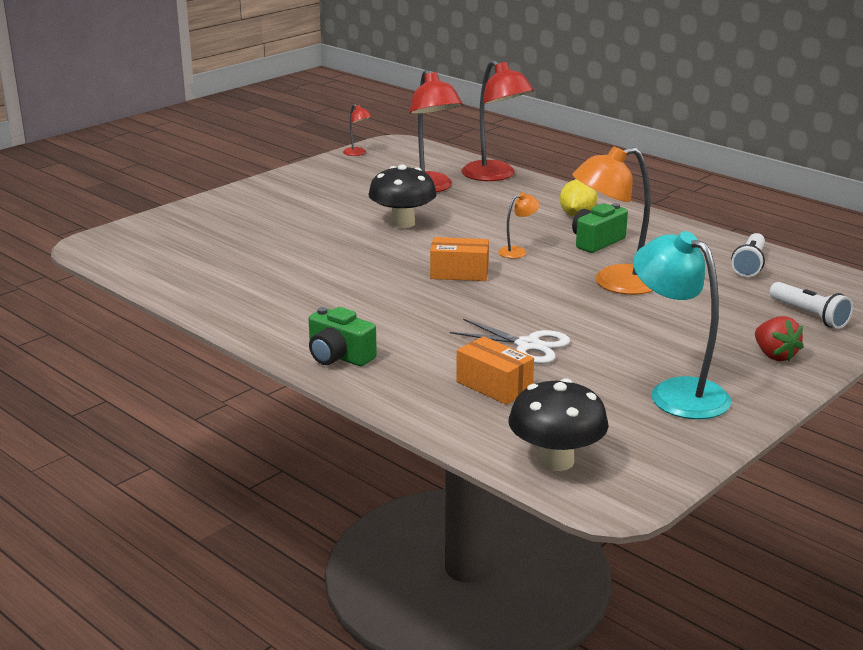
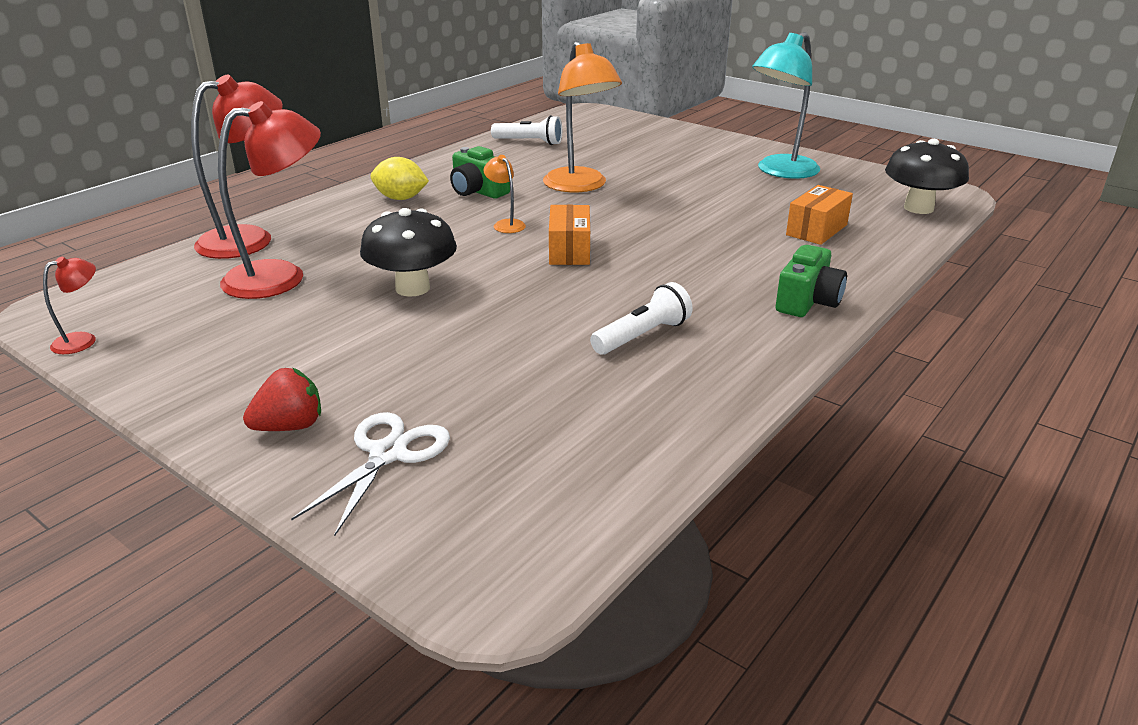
camera: 95 degrees left, 5 degrees up
white scissors [450,319,570,364] -> white scissors moved to [291,412,450,536]
red strawberry [755,316,804,361] -> red strawberry moved to [243,368,321,431]
white flashlight [770,282,853,329] -> white flashlight moved to [590,282,693,355]

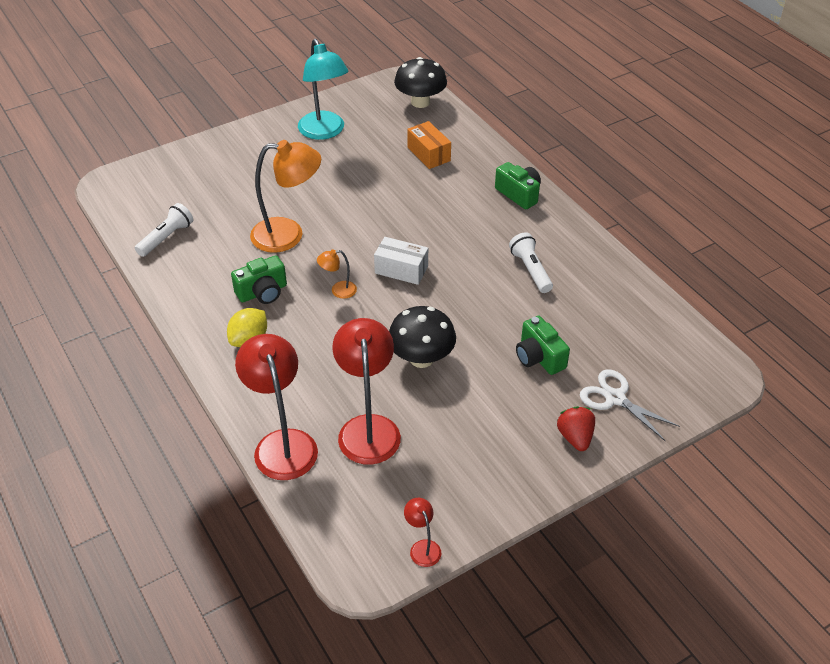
camera: 70 degrees left, 15 degrees up
orange box [549,205,590,265] -> white box [374,237,428,285]
none -> green camera [516,316,570,375]

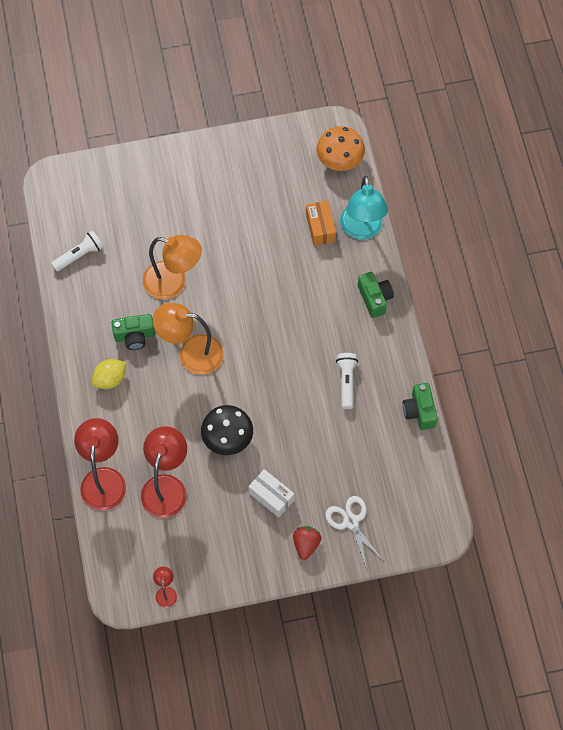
camera: 20 degrees right, 20 degrees up
turquoise lamp [298,39,349,140] -> turquoise lamp moved to [340,176,388,240]
orange lamp [317,250,357,299] -> orange lamp [153,303,224,375], size x2.19
white box [374,237,428,285] -> white box moved to [248,469,294,518]
black mushroom [394,57,447,108] -> orange mushroom [317,126,365,171]
green camera [516,316,570,375] -> green camera moved to [403,383,438,430]

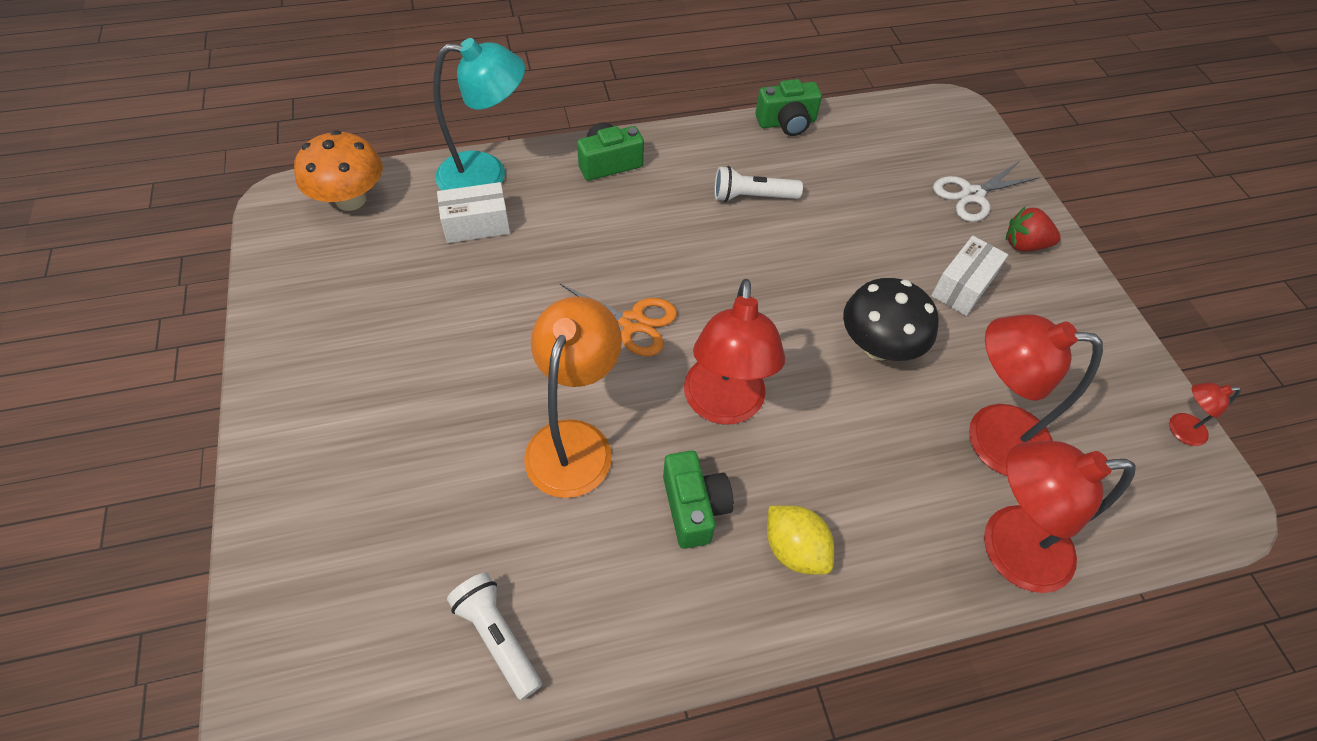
camera: 95 degrees left, 10 degrees down
orange lamp [153,303,224,375] -> red lamp [684,279,785,425]
orange box [306,201,336,246] -> white box [437,182,510,243]
none -> orange scissors [560,284,677,356]

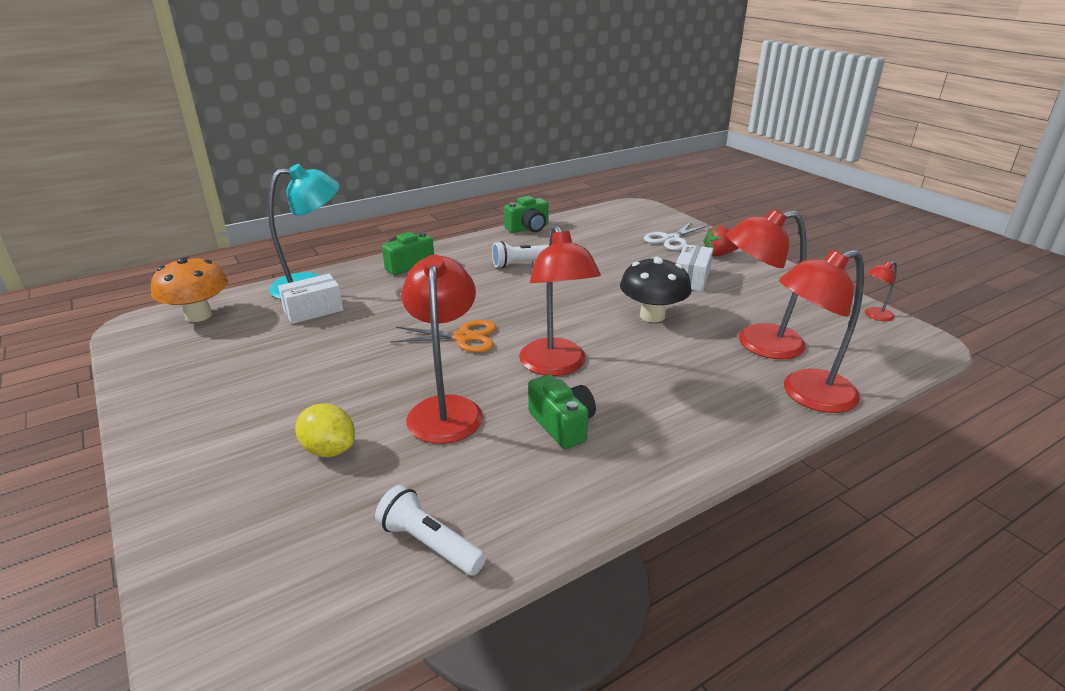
camera: 15 degrees left, 25 degrees down
orange lamp [524,296,622,498] -> red lamp [401,255,483,444]
yellow lemon [767,505,834,575] -> yellow lemon moved to [295,403,355,457]

